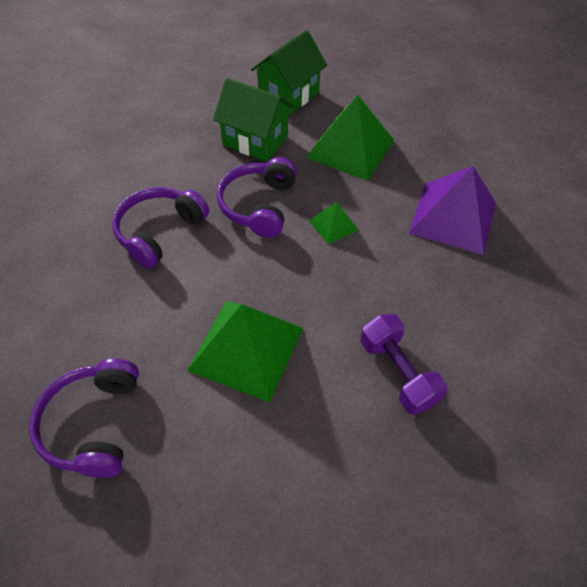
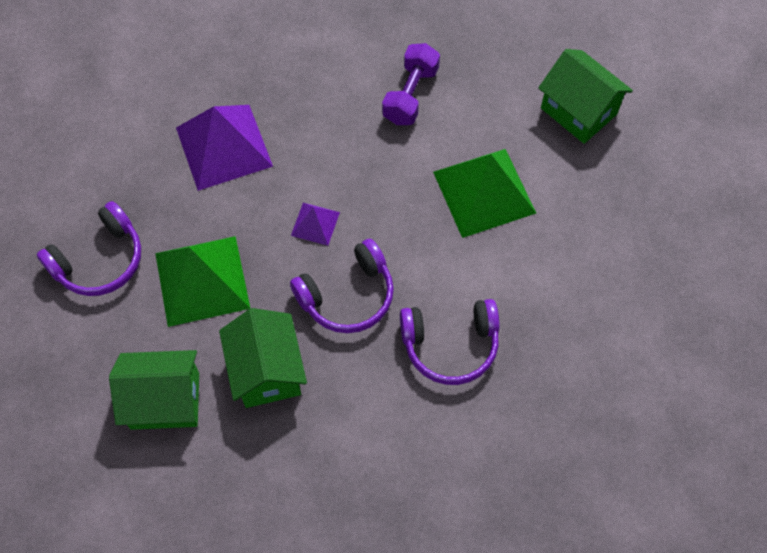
camera: 130 degrees left, 10 degrees up
purple headphones [29,358,139,478] -> purple headphones moved to [37,201,141,296]
green pyramid [309,202,359,244] -> purple pyramid [291,203,340,246]
none -> green house [538,49,633,144]

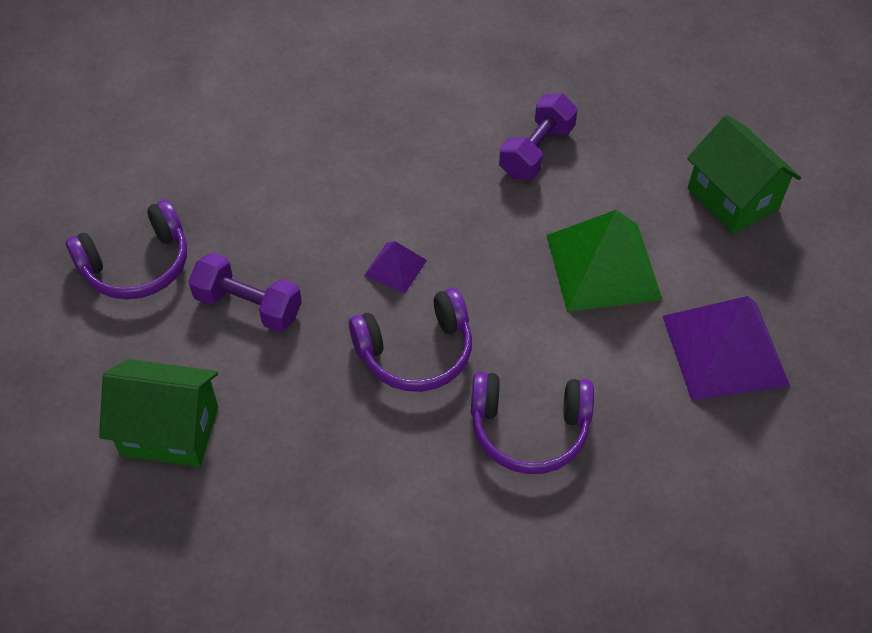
camera: 10 degrees right, 10 degrees down
green pyramid [155,236,251,327] -> purple dumbbell [188,253,302,332]
purple pyramid [176,105,273,191] -> purple pyramid moved to [663,296,790,401]
green house [219,308,307,408] -> none

